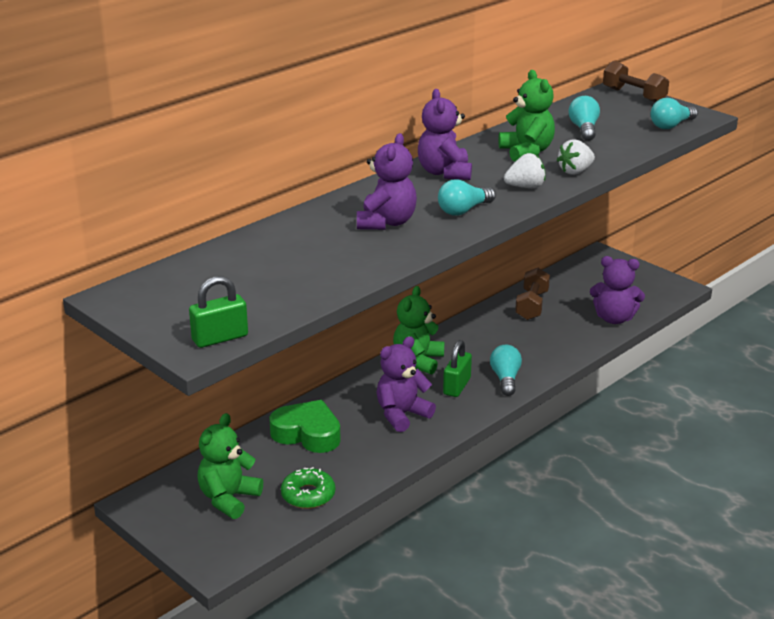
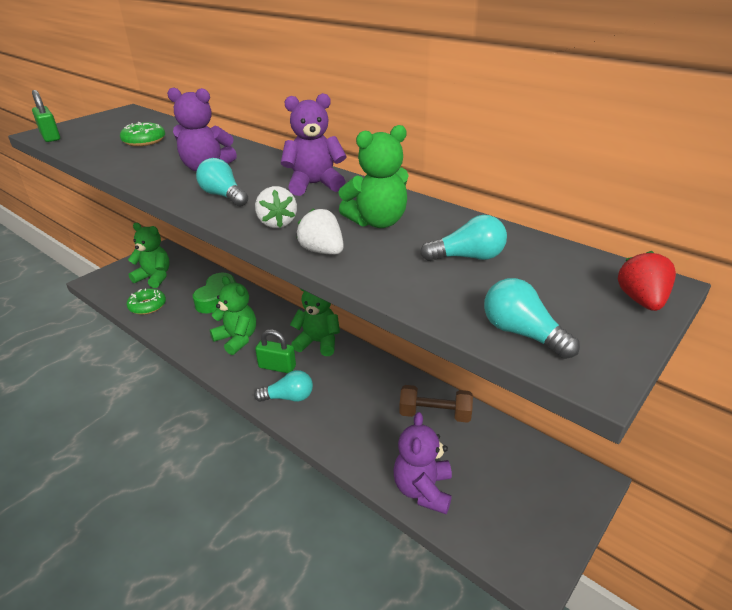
camera: 85 degrees right, 5 degrees up
purple teddy bear [377,336,436,432] -> green teddy bear [210,276,256,355]
brown dumbbell [603,61,669,102] -> red strawberry [618,251,676,311]
none -> green donut [120,122,165,146]

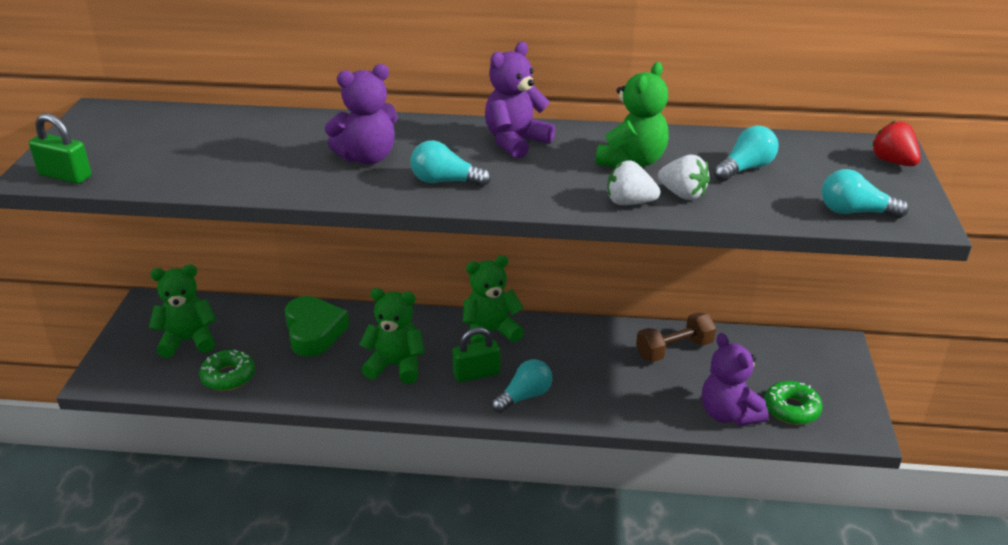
camera: 35 degrees left, 0 degrees up
green donut [120,122,165,146] -> green donut moved to [764,381,823,425]
white strawberry [255,186,297,228] -> white strawberry moved to [658,155,710,200]

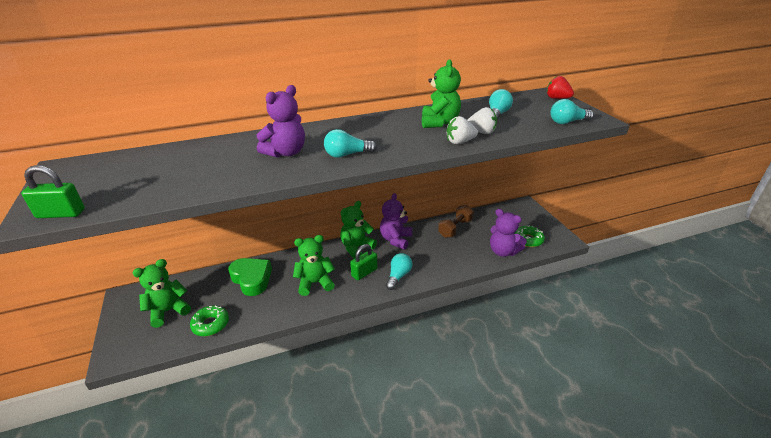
camera: 25 degrees left, 0 degrees up
purple teddy bear [485,42,556,159] -> purple teddy bear moved to [380,193,412,250]

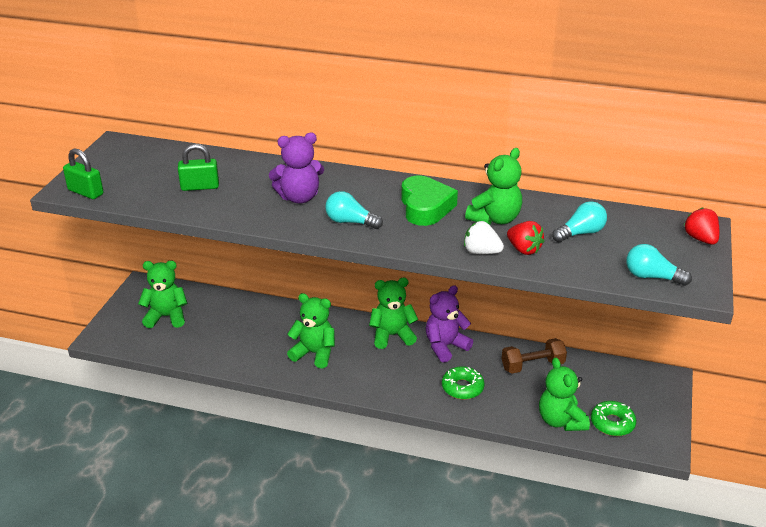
camera: 35 degrees right, 0 degrees up
green donut [190,305,229,336] -> green donut moved to [442,366,484,399]
green heart [228,258,272,296] -> green heart moved to [401,175,458,226]
green padlock [350,244,378,281] -> green padlock moved to [178,144,219,191]
turquoise light bulb [386,253,413,290] -> none
white strawberry [468,107,497,134] -> red strawberry [507,221,545,255]
purple teddy bear [490,209,527,257] -> green teddy bear [539,357,590,431]

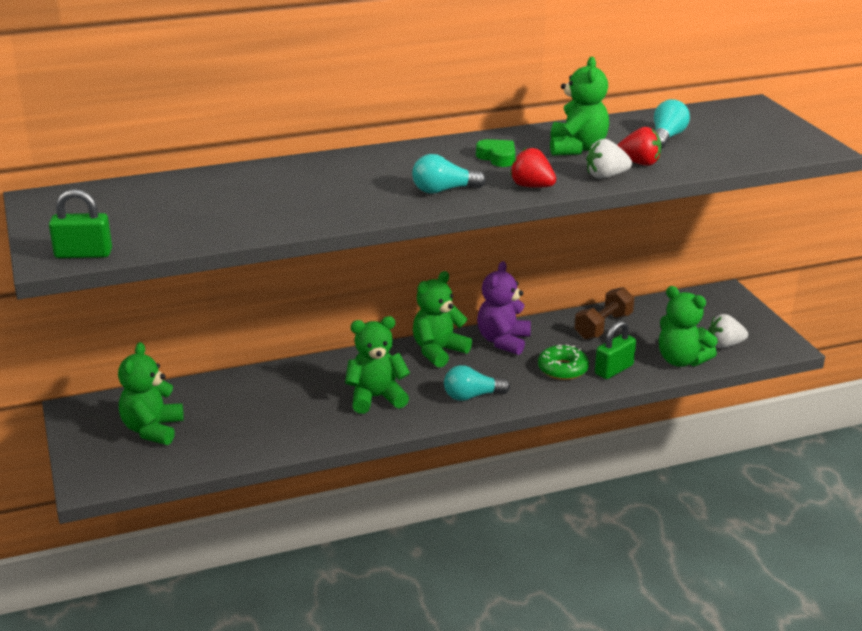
camera: 35 degrees left, 5 degrees down
green teddy bear [138,261,188,328] -> green teddy bear turned 45 degrees counterclockwise [118,342,184,445]
green padlock [178,144,219,191] -> green padlock moved to [595,321,636,379]
purple teddy bear [269,133,324,203] -> none
green heart [401,175,458,226] -> green heart [476,139,515,167], size x0.57
green donut [591,401,636,436] -> white strawberry [708,314,748,348]
turquoise light bulb [626,244,692,286] -> turquoise light bulb moved to [444,365,510,401]
red strawberry [684,207,719,245] -> red strawberry moved to [510,148,556,188]

